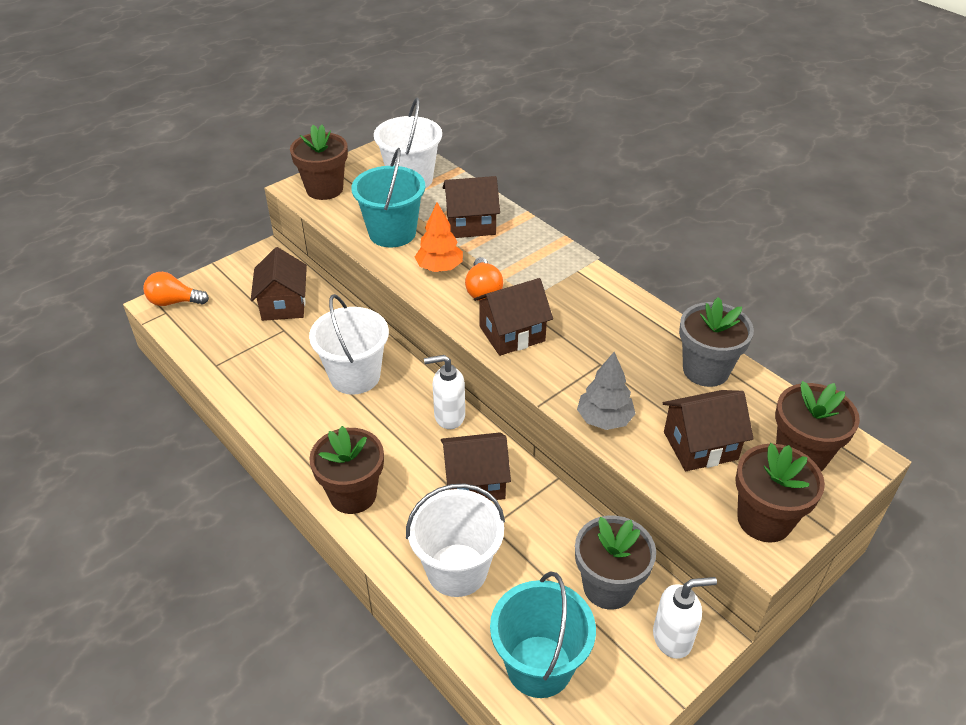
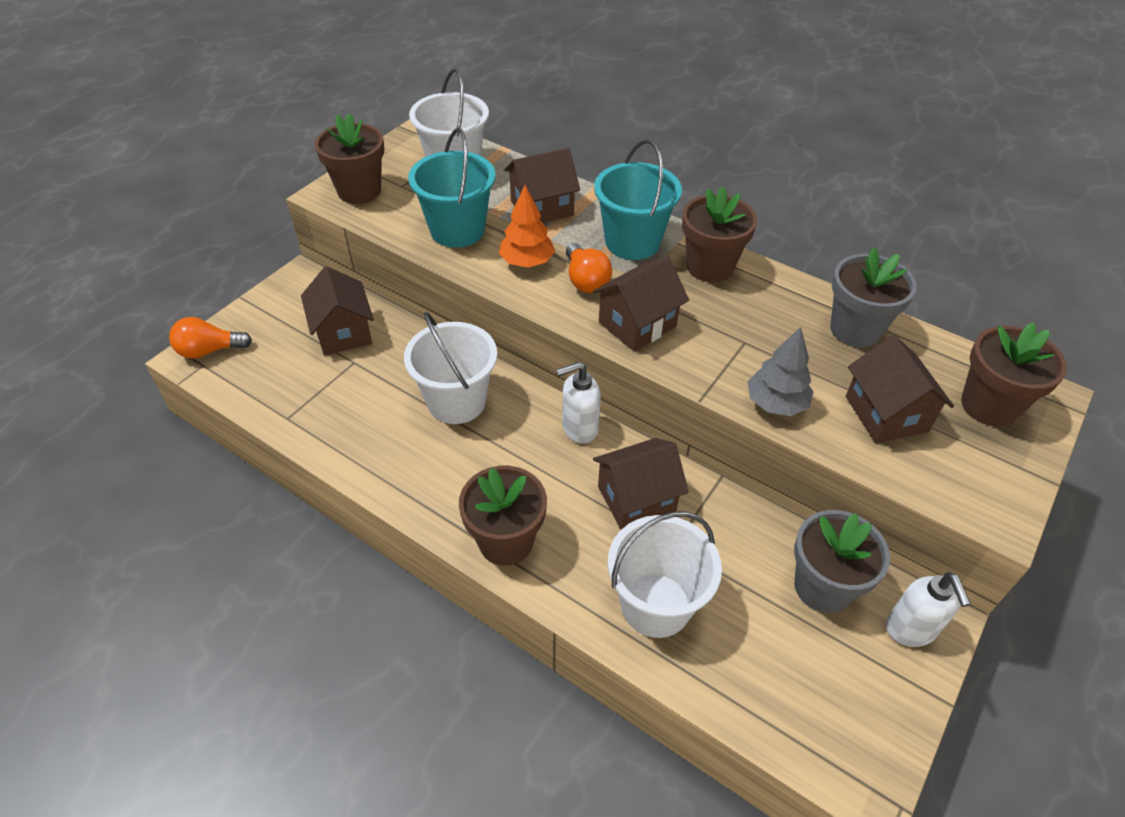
camera: 15 degrees left, 5 degrees up
turquoise bucket [490,571,596,698] -> turquoise bucket moved to [594,139,682,260]
white soap dispenser [653,577,717,659] -> white soap dispenser turned 105 degrees clockwise [886,572,971,647]
brown house [663,390,754,471] -> brown house turned 75 degrees counterclockwise [846,335,954,443]
brown flower pot [735,443,825,543] -> brown flower pot moved to [682,187,757,283]

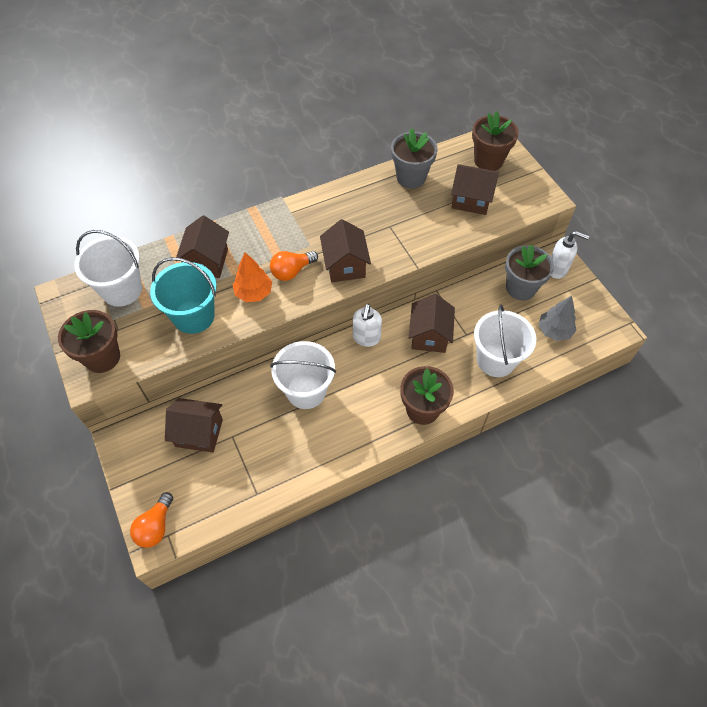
camera: 60 degrees left, 10 degrees up
orange light bulb [566,243,612,293] -> orange light bulb turned 135 degrees clockwise [270,251,318,281]
turquoise bucket [594,139,682,260] -> none
brown flower pot [682,187,757,283] -> none
grey tree [747,327,814,416] -> grey tree moved to [538,296,576,341]

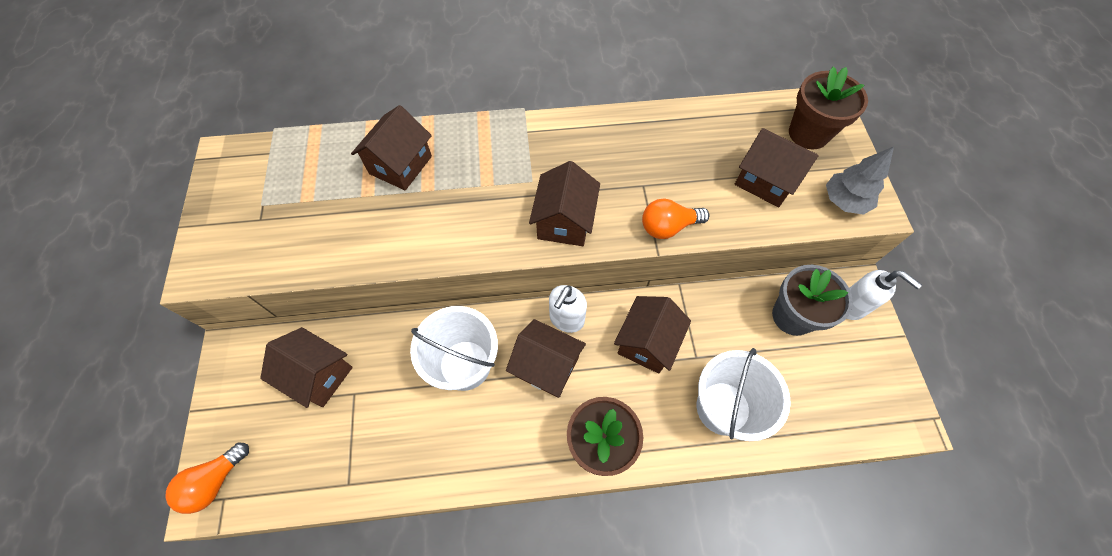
camera: 20 degrees right, 5 degrees up
brown flower pot [58,310,120,373] -> none
white bucket [74,230,142,307] -> none
turquoise bucket [150,257,217,334] -> none
orange tree [233,252,272,302] -> none
orange light bulb [270,251,318,281] -> orange light bulb moved to [642,198,710,239]
grey flower pot [391,128,438,189] -> none
grey tree [538,296,576,341] -> grey tree moved to [826,147,894,215]
none -> brown house [506,319,586,398]

